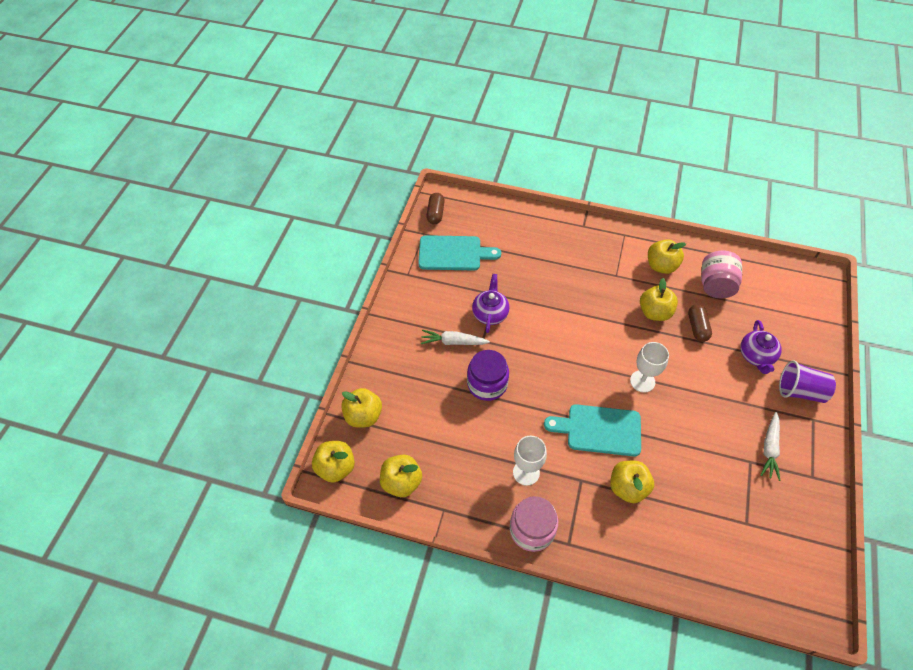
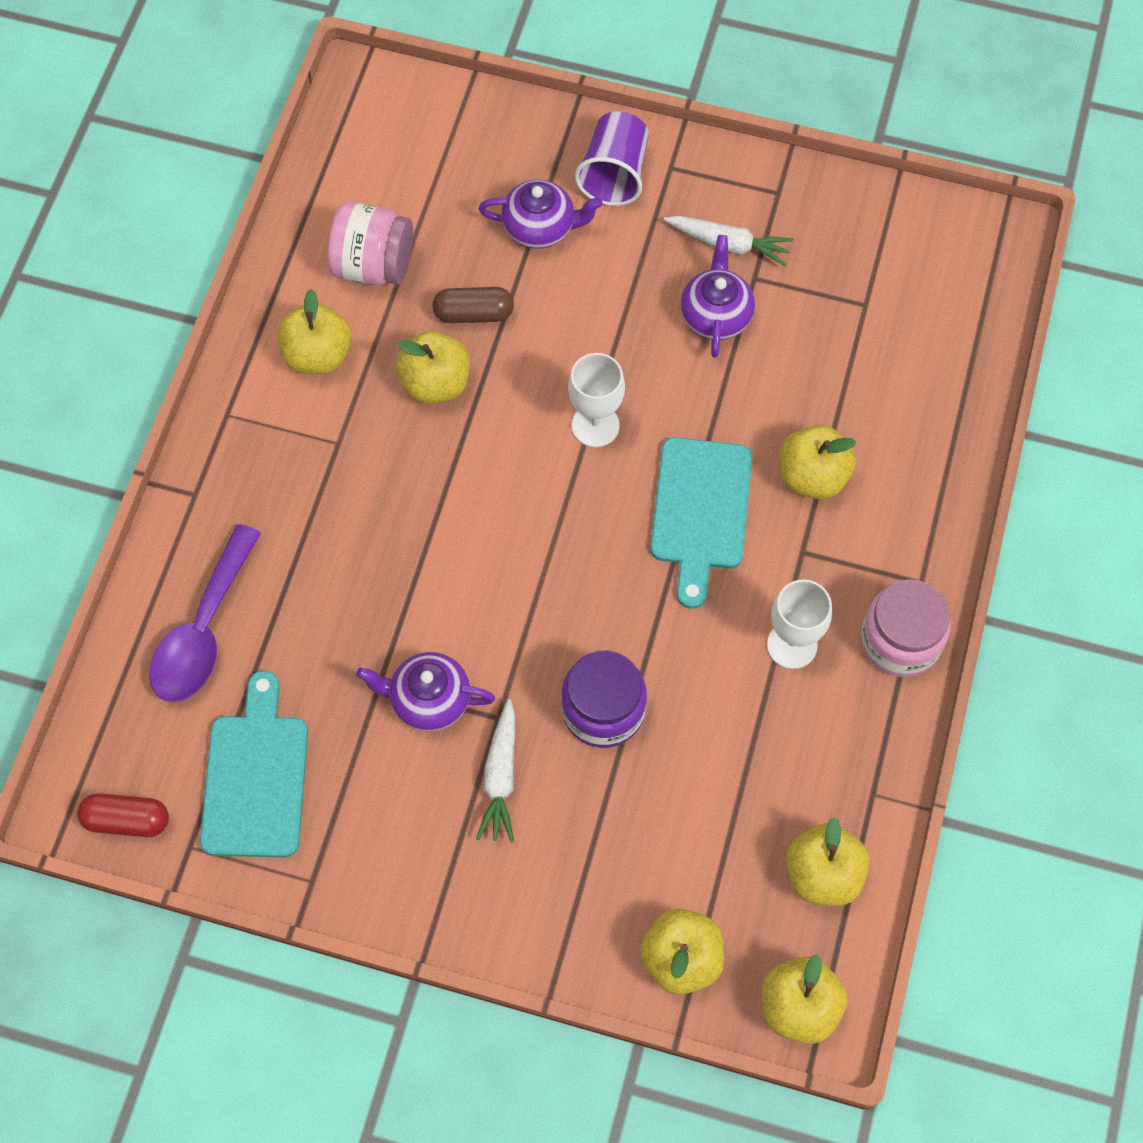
camera: 90 degrees left, 10 degrees up
brown capsule [426,193,445,224] -> red capsule [77,793,169,837]
none -> purple spoon [149,524,261,702]
none -> purple teapot [681,235,755,357]

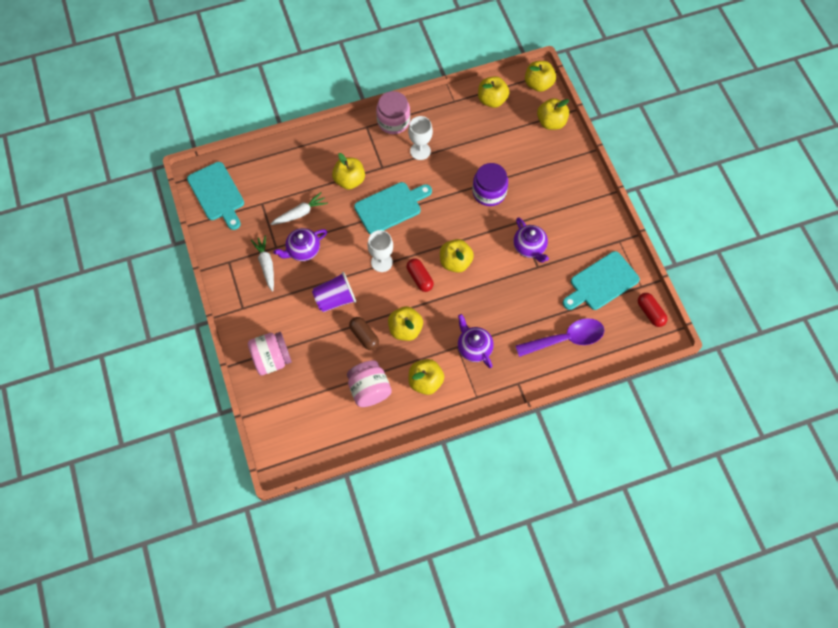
camera: 125 degrees left, 0 degrees up
white carrot [476,699,515,843] -> white carrot moved to [271,192,328,225]
purple teapot [479,179,603,249] -> purple teapot moved to [458,314,494,368]
purple cup [575,111,649,206] -> purple cup moved to [312,272,356,312]
none -> turquoise cutting board [187,162,244,230]
none -> pink jar [248,332,292,375]
none -> red capsule [407,258,434,292]
none -> yellow apple [440,239,474,273]

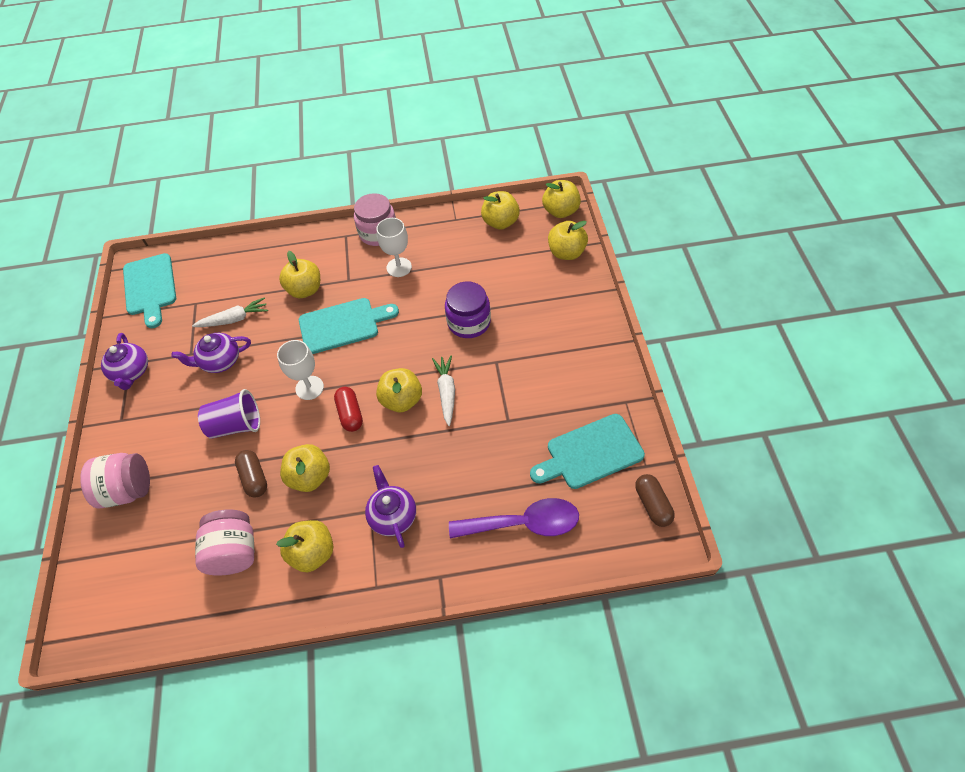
camera: 15 degrees right, 10 degrees down
white carrot [251,236,274,292] -> white carrot moved to [432,356,455,426]
purple teapot [513,217,549,263] -> purple teapot moved to [101,333,148,390]
red capsule [638,293,668,327] -> brown capsule [635,474,675,527]

